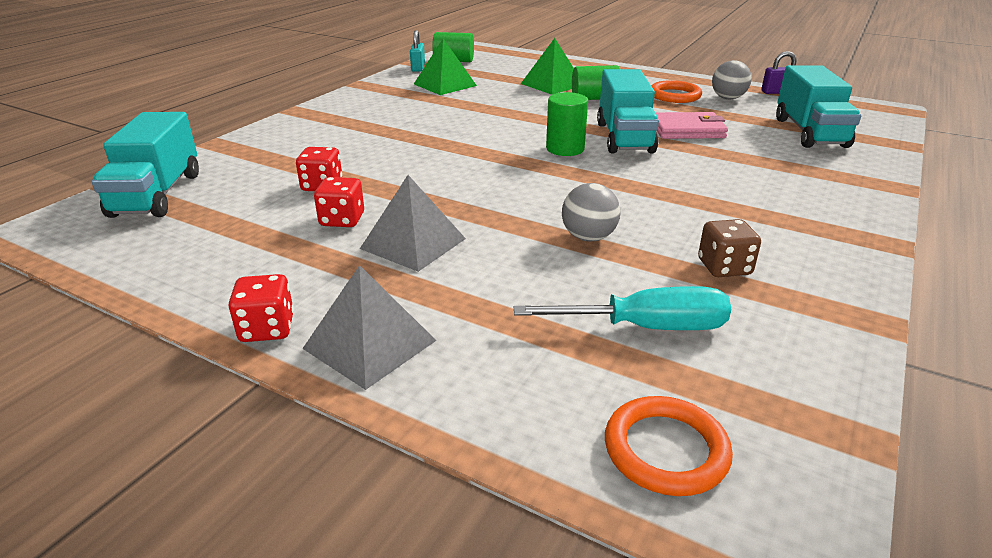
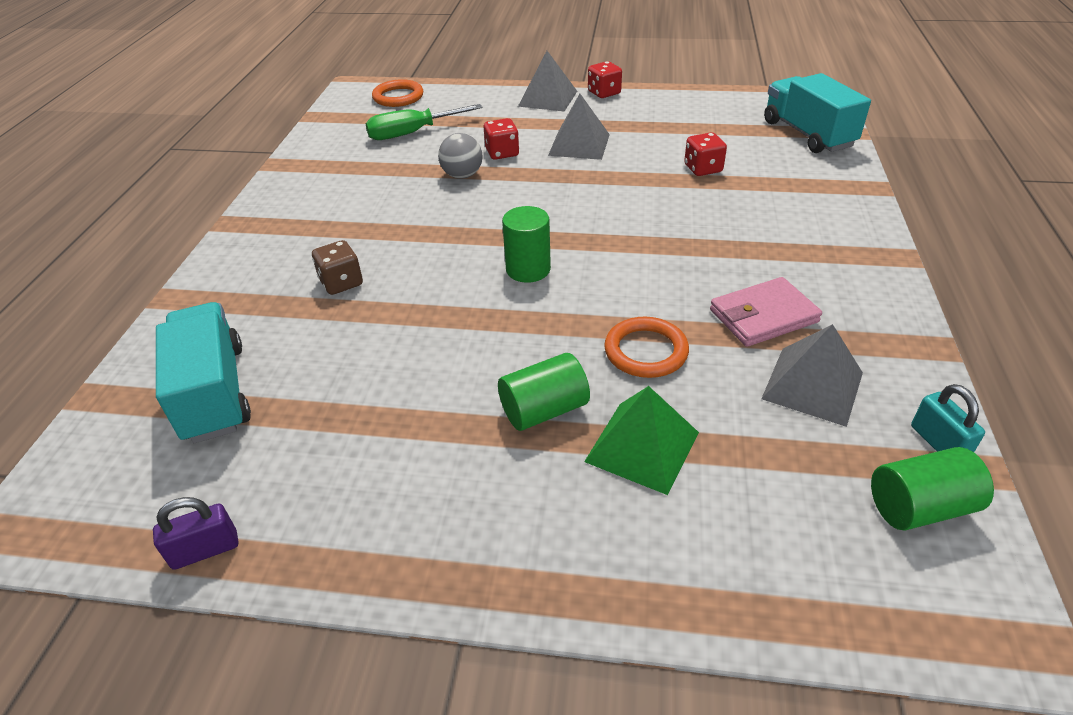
camera: 160 degrees right, 10 degrees up
red dice [314,177,364,227] -> red dice moved to [484,118,519,160]
green pyramid [414,39,477,95] -> grey pyramid [761,324,863,427]
turquoise screwdriver [514,286,731,330] -> green screwdriver [366,104,483,140]
turquoise truck [597,69,659,153] -> none
orange ring [651,80,702,103] -> orange ring moved to [604,317,689,378]
pink wallet [655,112,728,139] -> pink wallet moved to [710,277,822,347]
brown dice [698,219,761,277] -> brown dice moved to [312,240,363,295]
grey ball [712,60,752,99] -> none

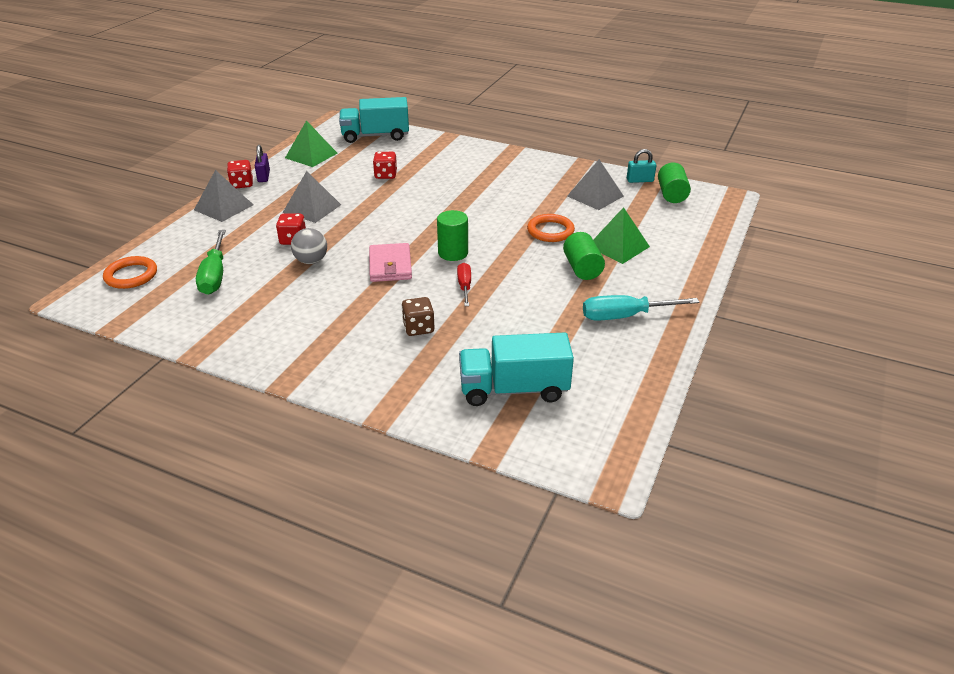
camera: 75 degrees left, 5 degrees down
purple padlock [153,497,238,570] -> purple padlock moved to [255,145,270,182]
pink wallet [710,277,822,347] -> pink wallet moved to [369,243,412,282]
none -> green pyramid [285,120,337,167]
none -> red screwdriver [457,263,471,306]
none -> turquoise screwdriver [583,295,699,321]

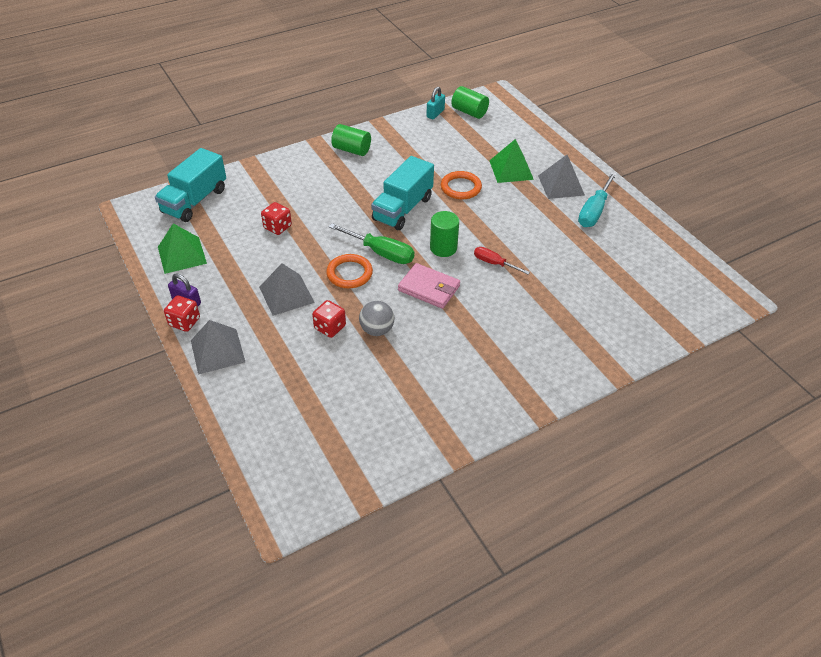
camera: 55 degrees left, 10 degrees up
orange ring [103,256,157,289] -> orange ring moved to [326,254,373,288]
green screwdriver [196,230,226,295] -> green screwdriver moved to [328,223,414,264]
brown dice [402,297,434,336] -> none
turquoise truck [459,332,574,406] -> turquoise truck moved to [371,156,434,230]
green cylinder [563,232,605,280] -> green cylinder moved to [331,124,371,156]
grey pyramid [567,159,623,210] -> grey pyramid moved to [538,155,585,199]

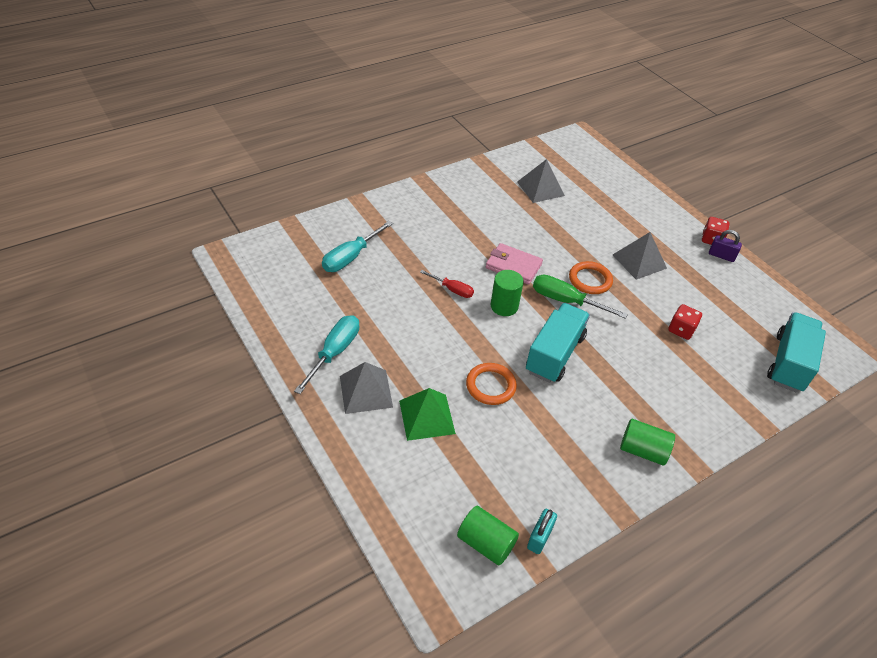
camera: 175 degrees right, 0 degrees up
green pyramid [158,224,207,274] -> none
grey pyramid [191,320,245,375] -> grey pyramid moved to [517,159,565,203]
red dice [312,300,346,338] -> none
grey ball [359,301,394,336] -> none
none -> turquoise screwdriver [322,221,393,272]

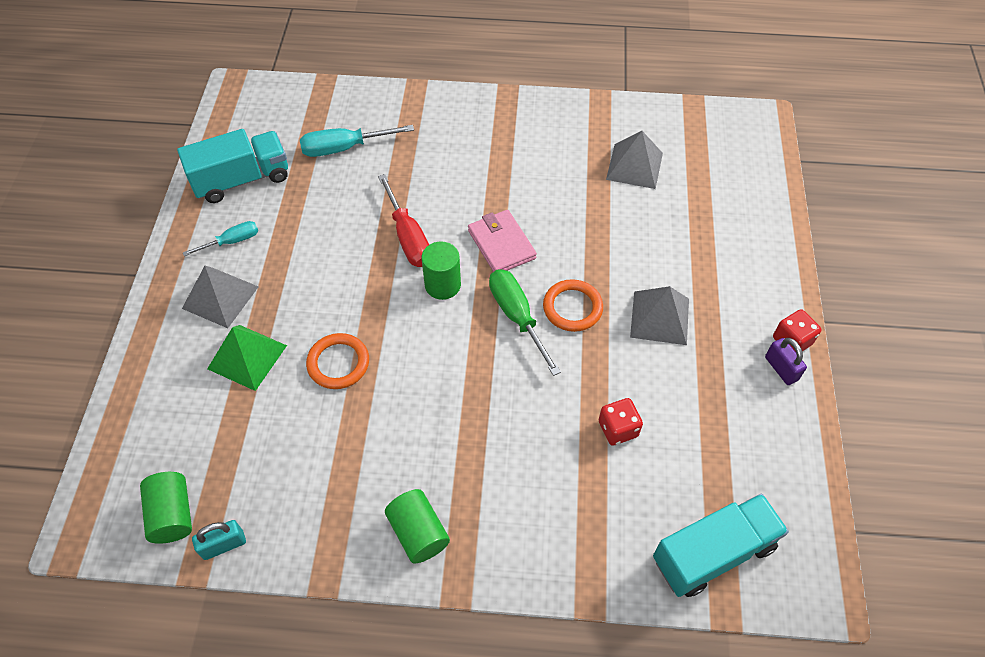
camera: 40 degrees right, 10 degrees up
turquoise screwdriver [294,315,359,394] -> turquoise screwdriver [183,221,258,256], size x0.62
red screwdriver [420,270,474,298] -> red screwdriver [378,174,429,267], size x1.61
turquoise truck [526,303,590,383] -> turquoise truck moved to [177,129,288,203]

